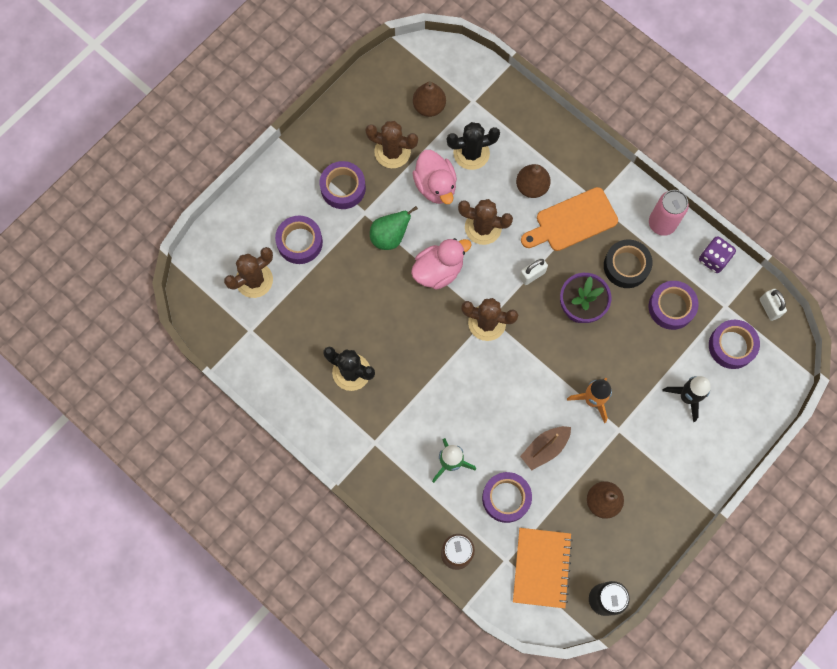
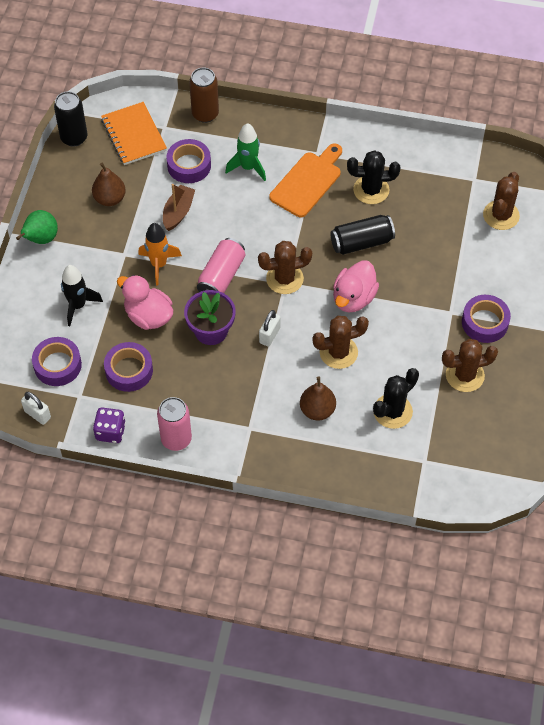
camera: 150 degrees right, 15 degrees down
purple tape [275,216,323,264] -> none
green pear [370,206,418,250] -> green pear moved to [16,210,58,244]
pink duck [412,150,457,204] -> pink duck moved to [117,275,173,330]
brown pear [413,82,446,117] -> none
orange cutting board [521,187,618,251] -> orange cutting board moved to [269,144,342,217]
black tape [604,240,653,288] -> none
none -> pink can [197,238,245,293]
none -> black can [330,215,395,255]

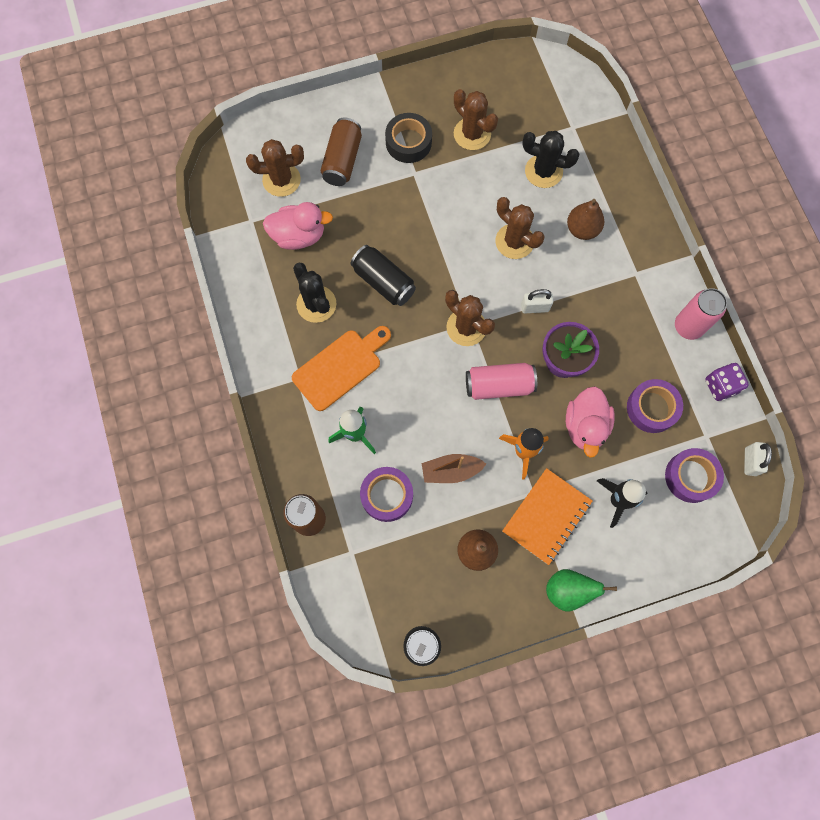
camera: 120 degrees left, 15 degrees up
orange notebook [101,102,167,165] -> orange notebook moved to [502,468,592,565]
orange cutting board [269,144,342,217] -> orange cutting board turned 135 degrees clockwise [292,326,391,411]
pink duck [333,260,379,313] -> pink duck moved to [263,202,333,250]
purple tape [462,295,511,343] -> black tape [385,113,432,163]
none -> brown can [321,118,362,186]

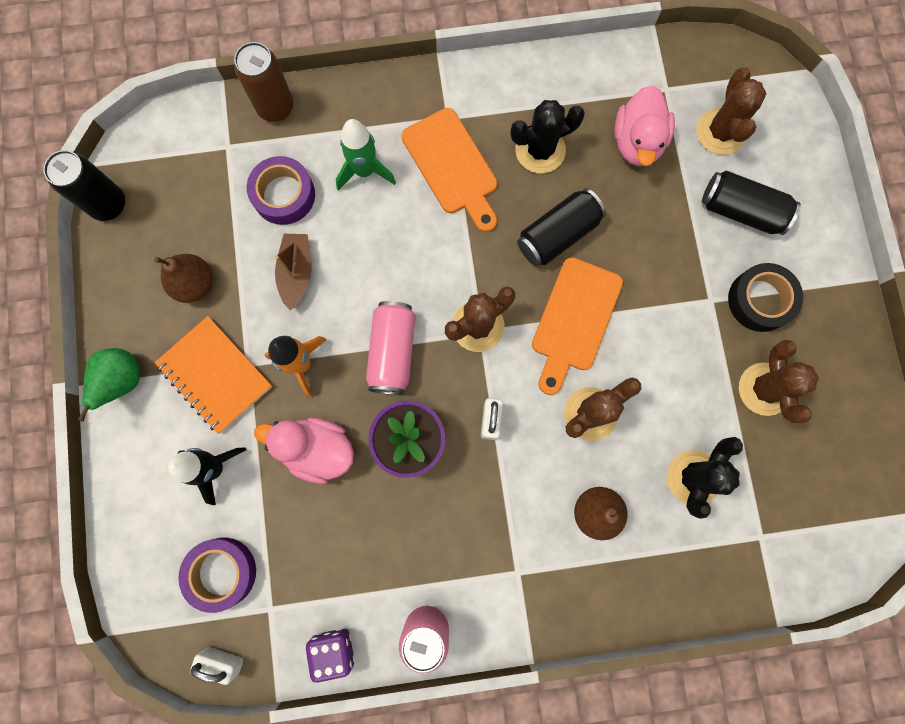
camera: 100 degrees right, 5 degrees up
brown can [321,118,362,186] -> black can [702,171,801,235]
brown cactus [454,89,498,150] -> brown cactus turned 60 degrees counterclockwise [739,340,819,423]
purple tape [627,379,683,433] -> none
none -> orange cutting board [532,257,623,395]

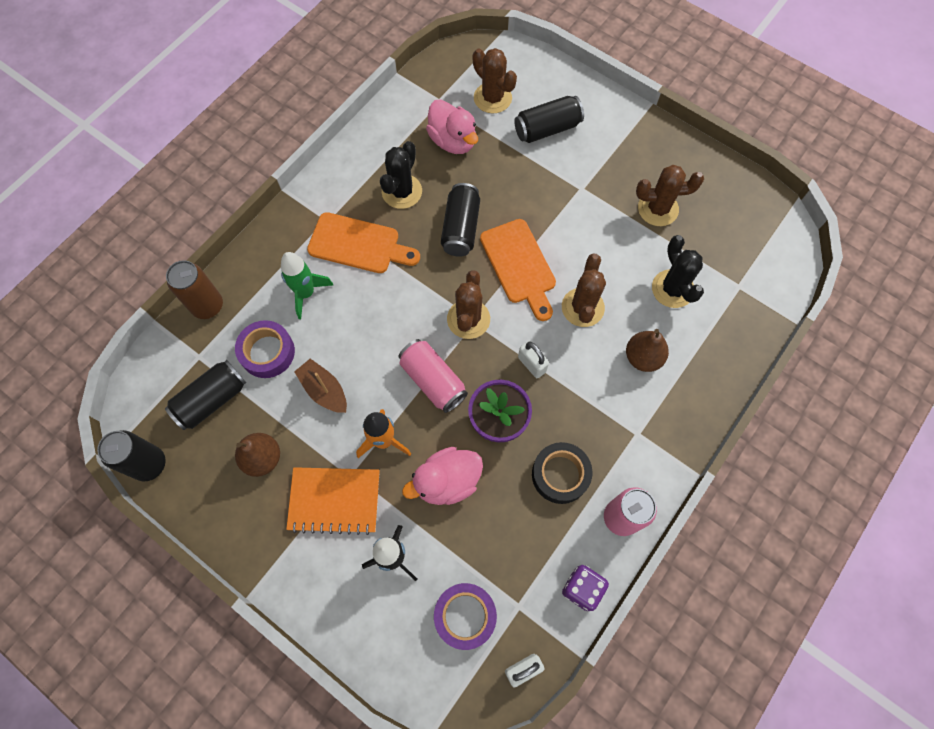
camera: 45 degrees left, 10 degrees down
green pear [78,348,140,422] -> none
black tape [728,263,803,332] -> black tape moved to [532,442,592,504]
brown cactus [739,340,819,423] -> brown cactus turned 45 degrees counterclockwise [636,165,704,226]
none -> black can [165,360,246,430]

